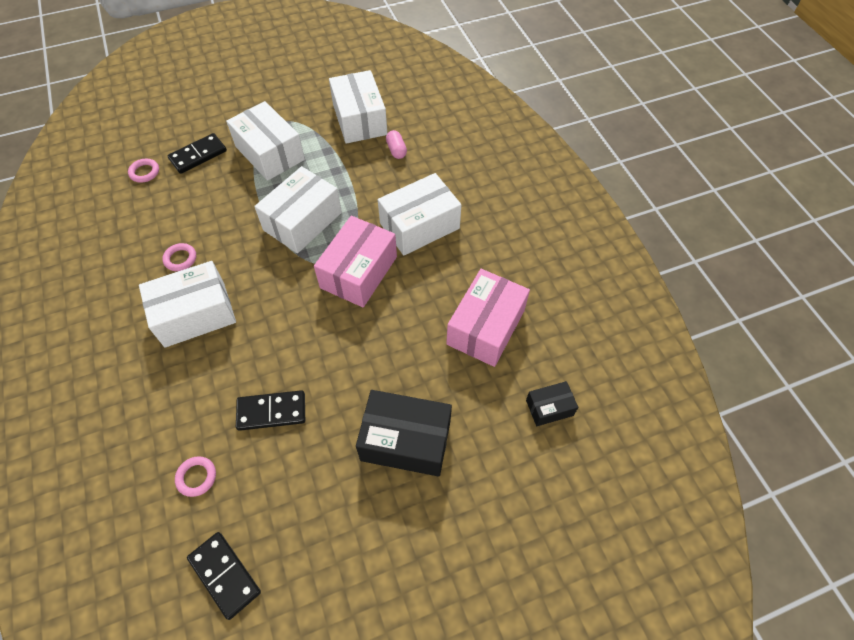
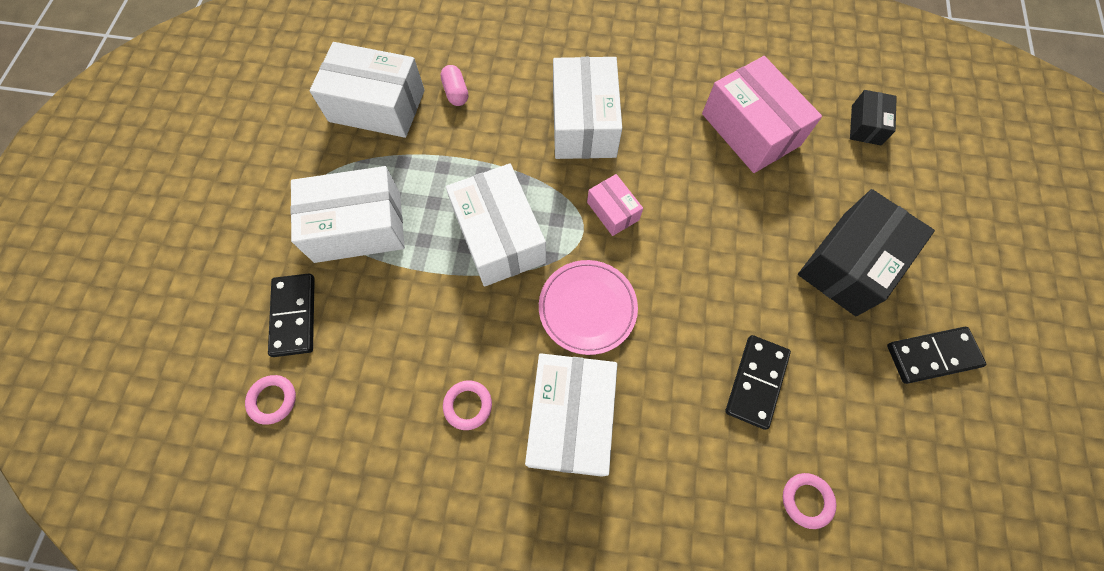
camera: 60 degrees left, 10 degrees up
black domino [187,532,261,620] -> black domino moved to [887,327,986,384]
pink box [314,216,397,307] -> pink box [587,174,643,236], size x0.51
pink capsule [386,130,407,159] -> pink capsule turned 60 degrees clockwise [440,65,468,106]
none -> pink plate [539,260,638,355]

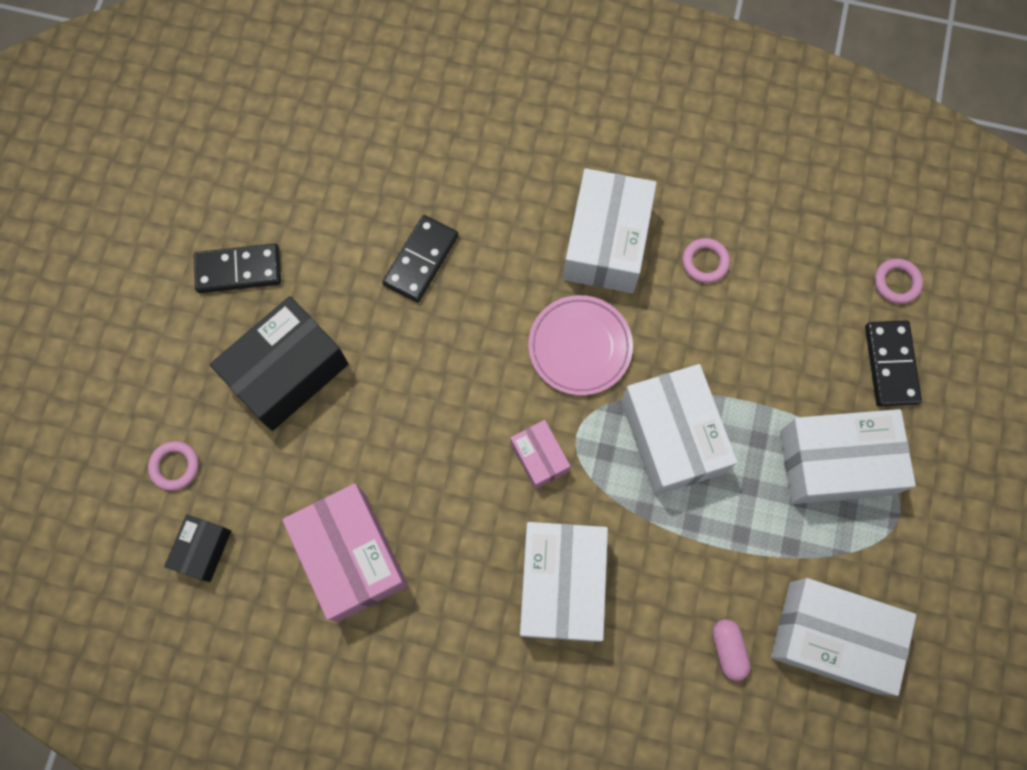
camera: 175 degrees left, 5 degrees up
pink ring [783,473,836,529] -> pink ring moved to [148,441,199,491]

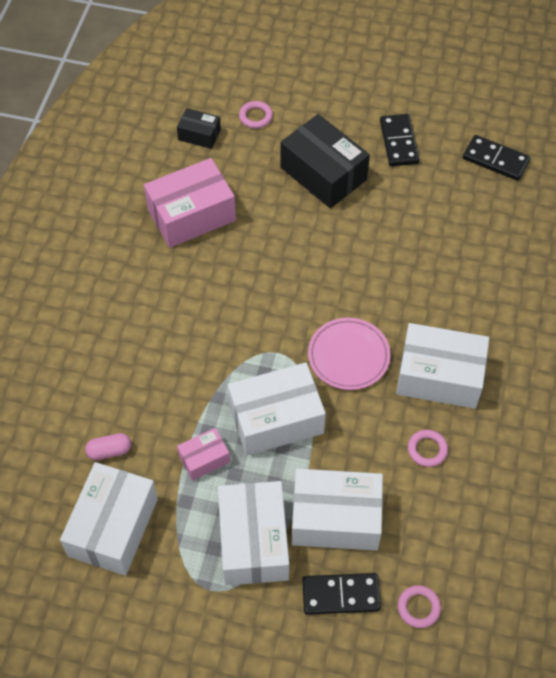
camera: 90 degrees right, 15 degrees down
black domino [382,215,458,303] -> black domino moved to [463,135,530,181]
pink box [510,420,570,489] -> pink box moved to [177,428,230,481]
white box [520,522,608,642] -> white box moved to [292,469,383,551]

